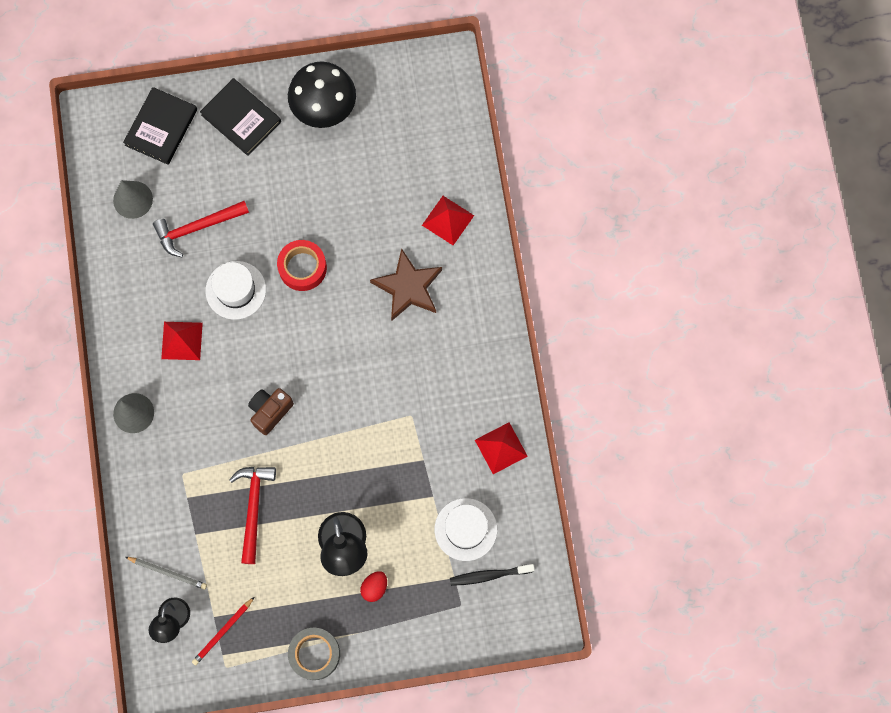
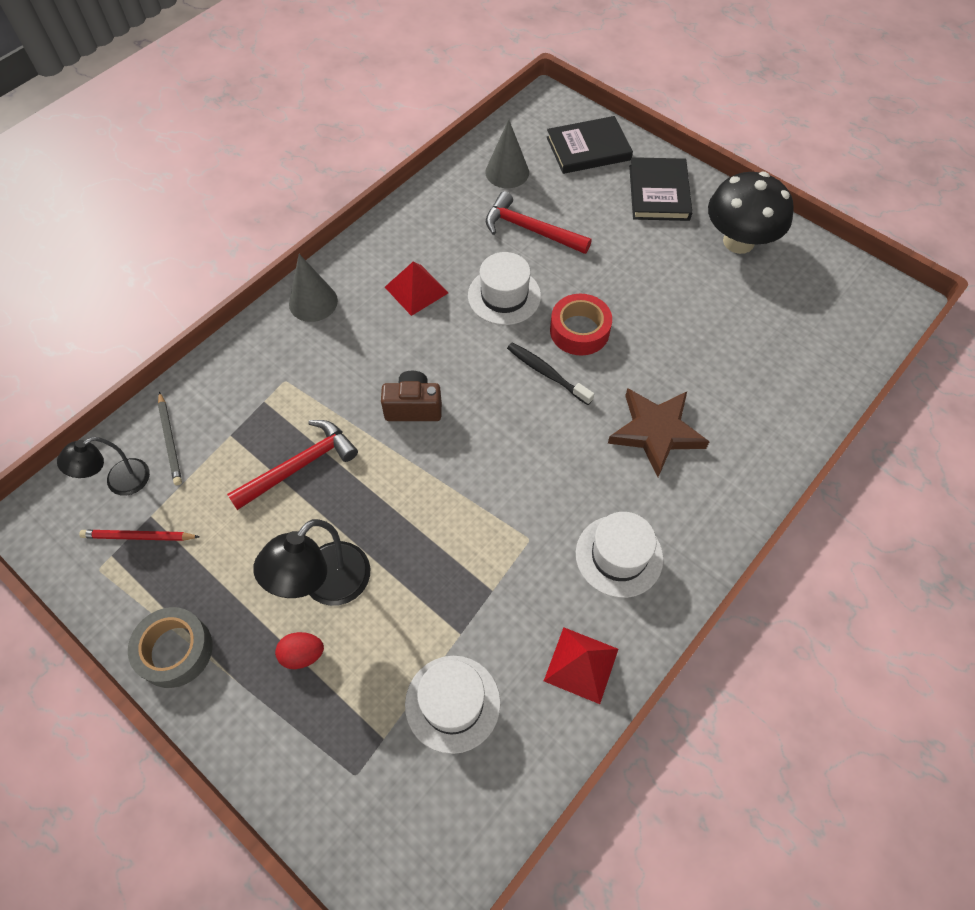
camera: 50 degrees right, 15 degrees down
red pyramid [422,196,474,245] -> none
black toothbrush [450,564,535,586] -> black toothbrush moved to [507,342,594,405]
none -> white hat [576,512,663,598]

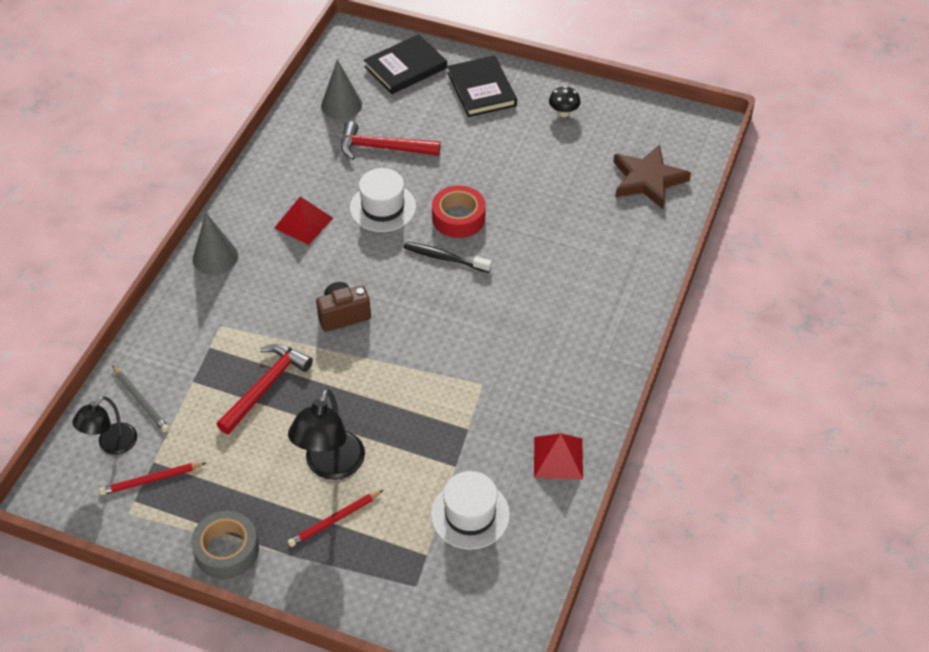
camera: 20 degrees left, 10 degrees down
red egg [275,632,324,669] -> red pencil [288,490,383,547]
white hat [576,512,663,598] -> none
brown star [608,388,710,477] -> brown star moved to [613,145,691,209]
black mushroom [708,172,794,254] -> black mushroom [549,86,581,117], size x0.44

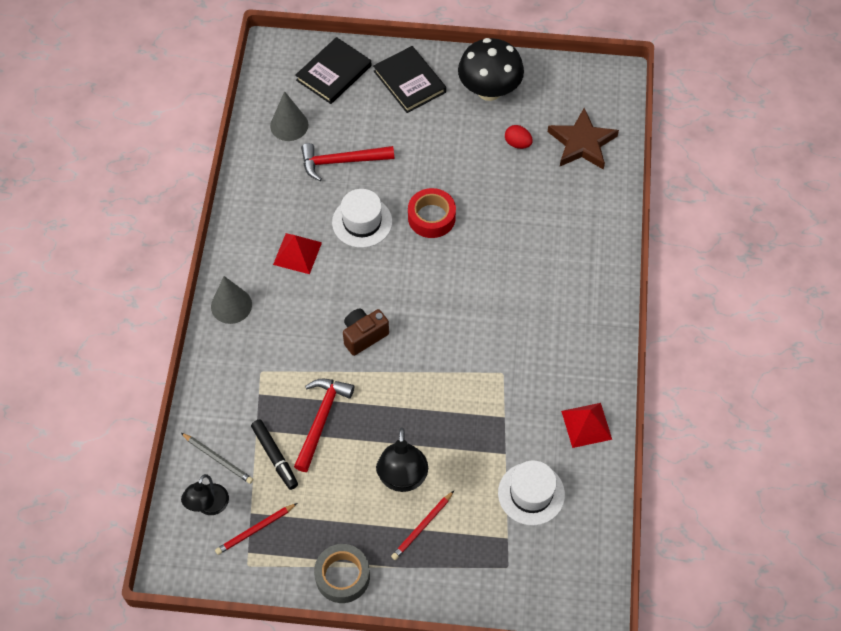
camera: 15 degrees left, 10 degrees up
black toothbrush [404,242,492,273] -> none
black mushroom [549,86,581,117] -> black mushroom [458,38,524,101], size x2.27
none -> black marker [251,419,298,490]
none -> red egg [505,125,533,149]

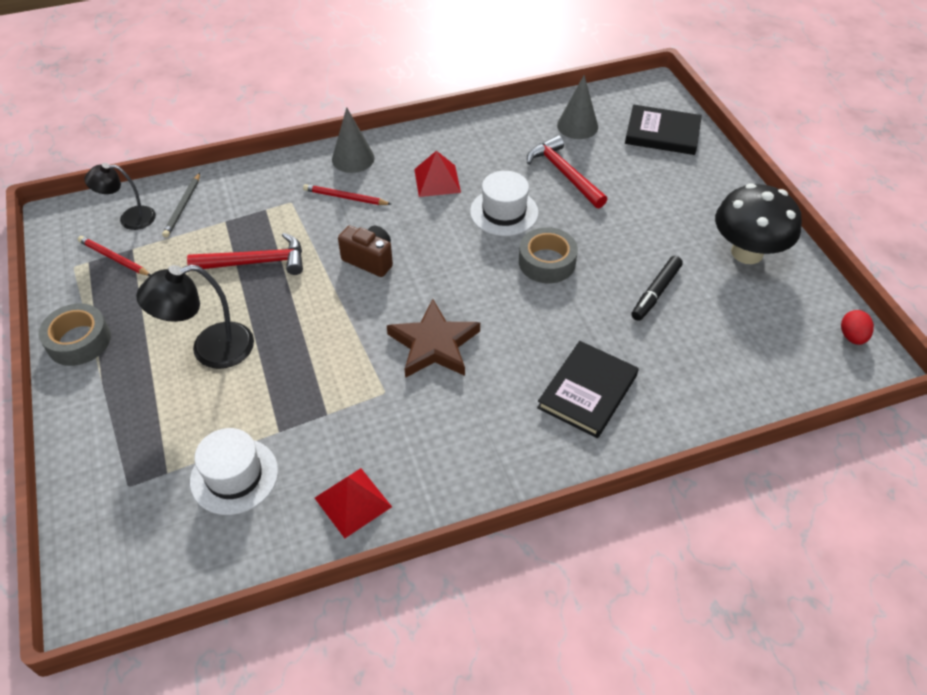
camera: 65 degrees right, 10 degrees down
black marker [251,419,298,490] -> black marker moved to [631,256,683,321]
black book [373,46,446,113] -> black book moved to [537,341,639,438]
red pencil [391,491,454,560] -> red pencil moved to [303,184,391,205]
red tape [408,188,456,238] -> grey tape [519,227,578,283]
red egg [505,125,533,149] -> red egg moved to [841,310,874,345]
brown star [548,108,619,170] -> brown star moved to [387,299,480,378]

